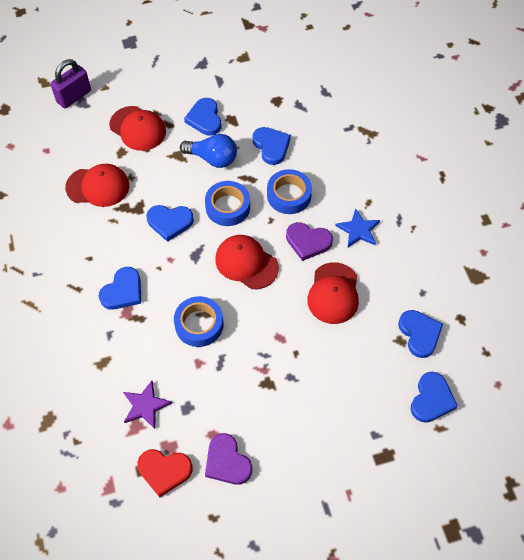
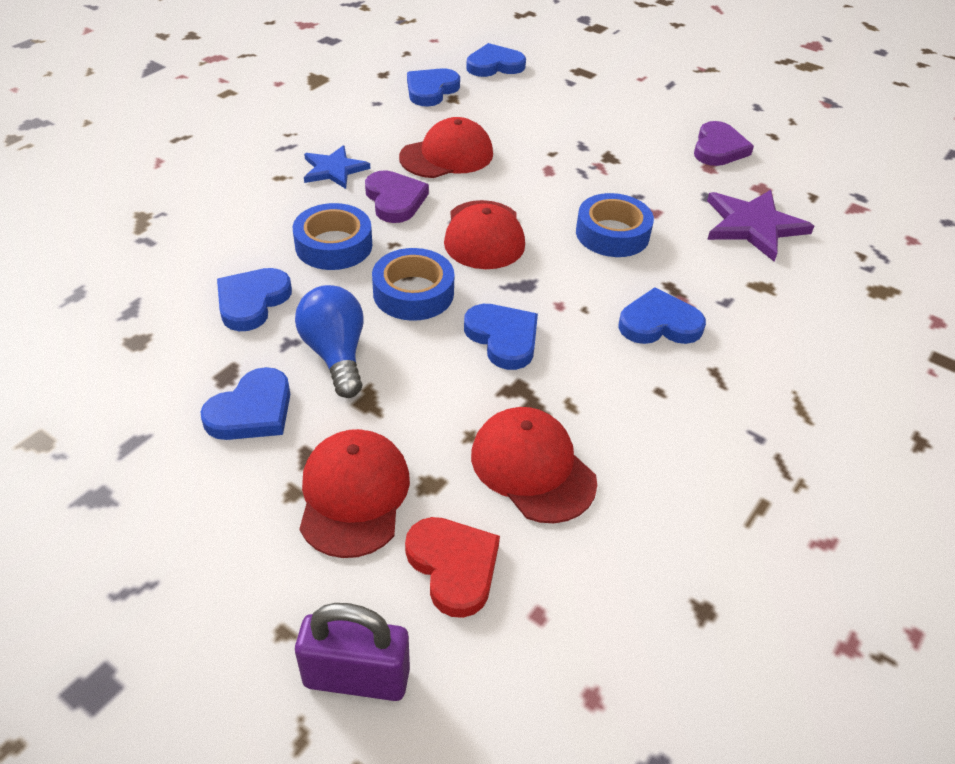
camera: 130 degrees left, 15 degrees down
purple star [123,381,172,429] -> purple star [707,190,814,261], size x1.51
red heart [137,449,193,497] -> red heart moved to [405,517,500,618]

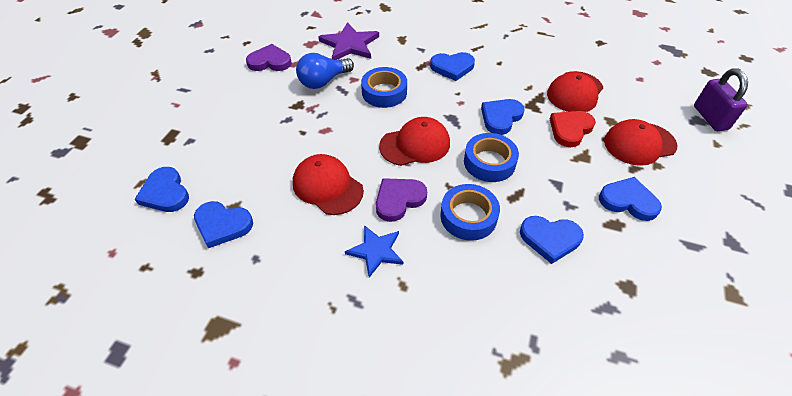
camera: 105 degrees left, 5 degrees up
blue light bulb [295,285,364,398] -> blue light bulb moved to [296,53,354,89]
red heart [405,517,500,618] -> red heart moved to [550,111,596,147]
blue heart [618,287,706,344] -> blue heart turned 75 degrees counterclockwise [430,52,475,81]

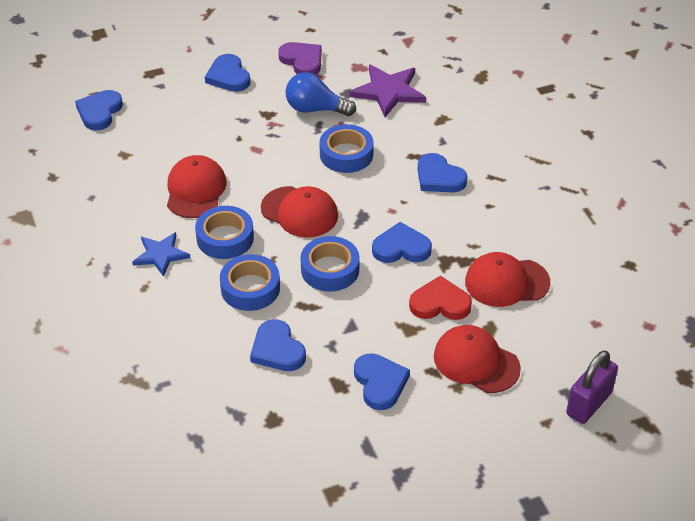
camera: 50 degrees right, 5 degrees down
blue heart [194,201,253,248] -> blue heart moved to [205,54,251,92]
purple heart [376,178,427,222] -> blue tape [195,206,254,259]

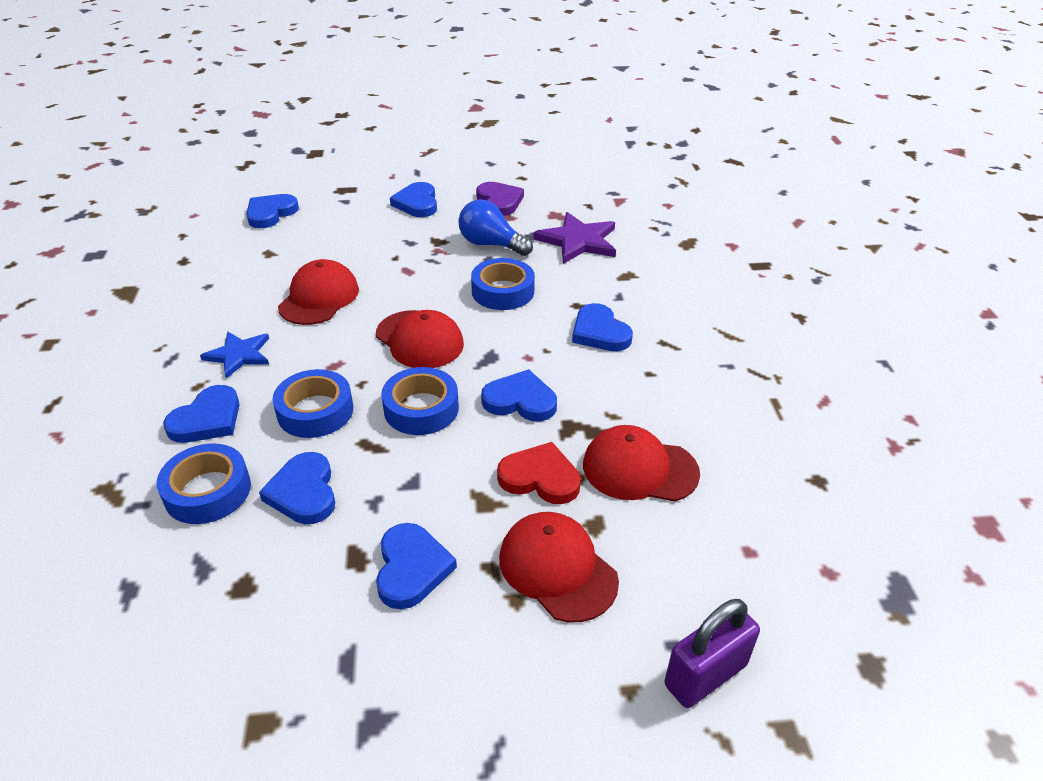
camera: 15 degrees right, 5 degrees down
blue tape [195,206,254,259] -> blue tape moved to [157,443,251,524]
none -> blue heart [163,385,240,443]

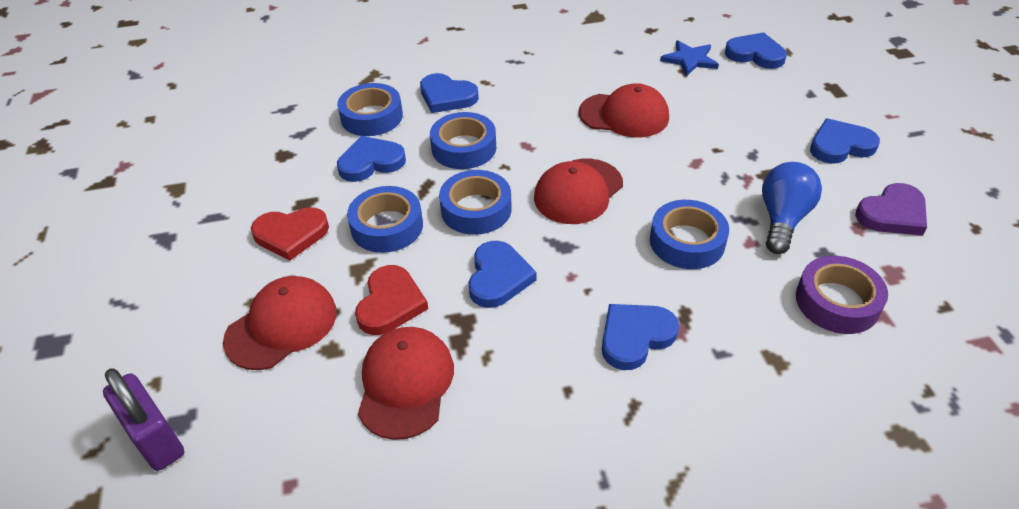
camera: 85 degrees right, 5 degrees up
blue star [200,331,269,379] -> blue star moved to [660,40,719,76]
blue heart [376,523,457,609] -> red heart [251,207,329,261]
purple star [533,212,616,264] -> purple tape [796,256,888,334]
none -> blue tape [347,186,423,253]

